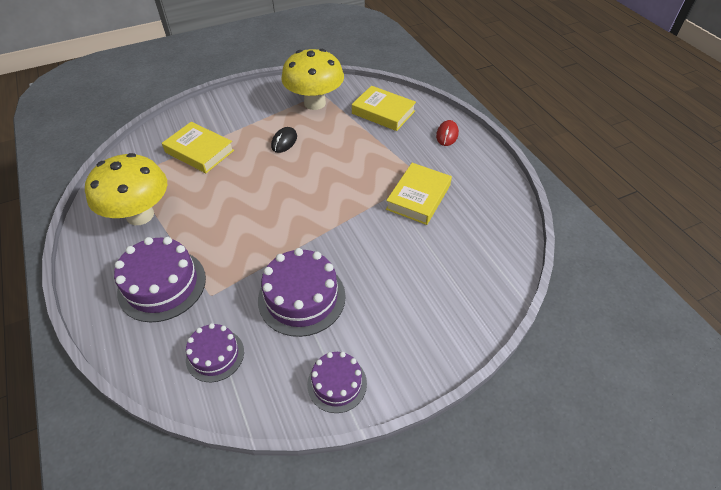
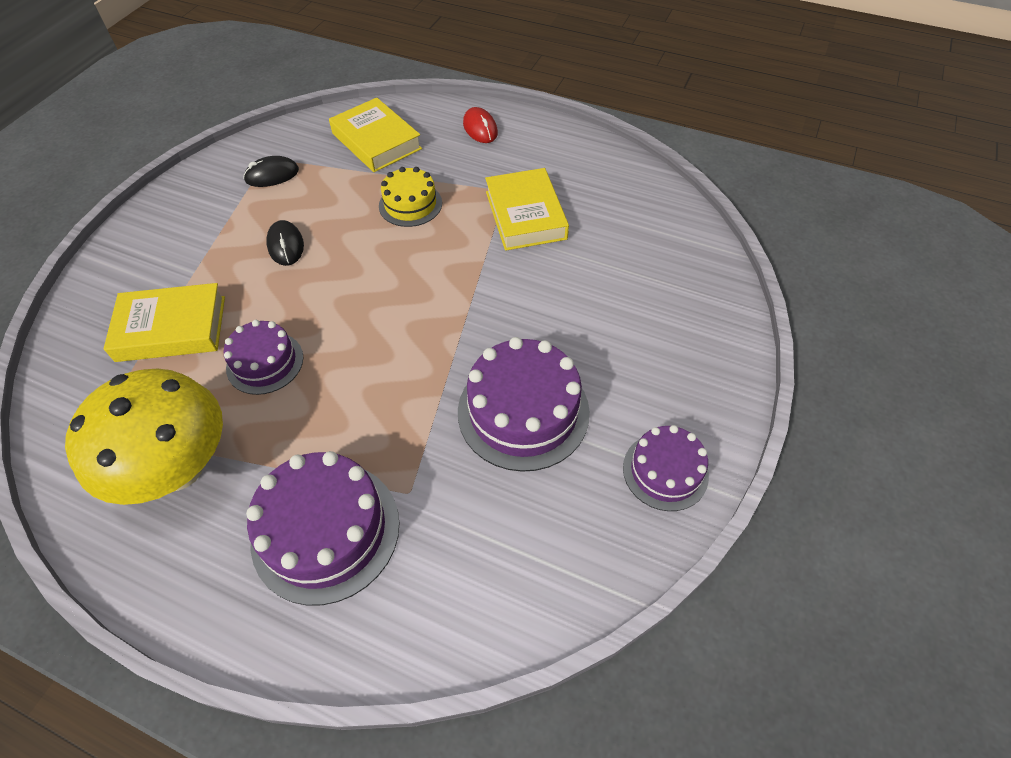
camera: 40 degrees left, 5 degrees up
purple cake [186,323,244,382] -> purple cake moved to [224,320,303,395]
yellow mushroom [281,49,344,110] -> black mouse [243,156,299,187]
yellow book [352,86,416,131] -> yellow book turned 60 degrees clockwise [329,98,422,172]
none -> yellow cake [379,167,442,227]

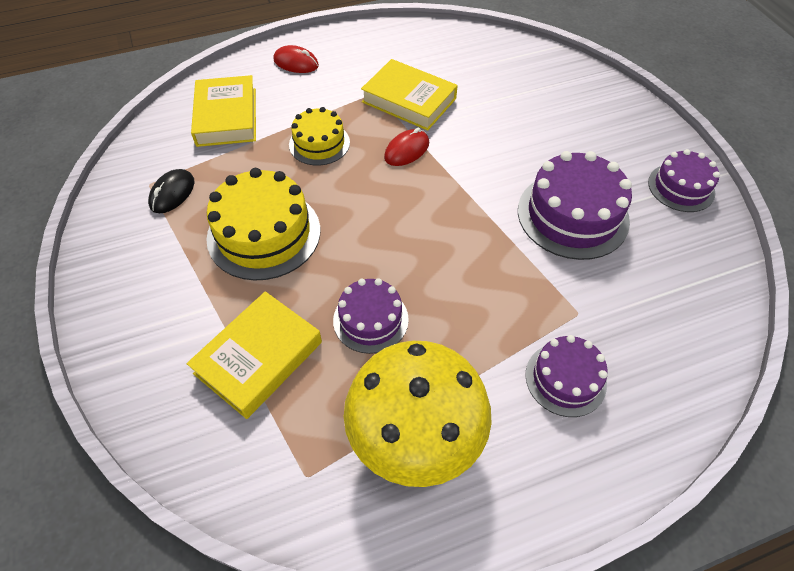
camera: 45 degrees left, 0 degrees up
purple cake [246,451,400,606] -> purple cake [525,335,608,417], size x0.61
black mouse [266,220,304,266] -> yellow cake [206,168,320,281]
yellow book [329,98,422,172] -> yellow book turned 75 degrees clockwise [191,75,256,147]
none -> red mouse [384,128,429,166]

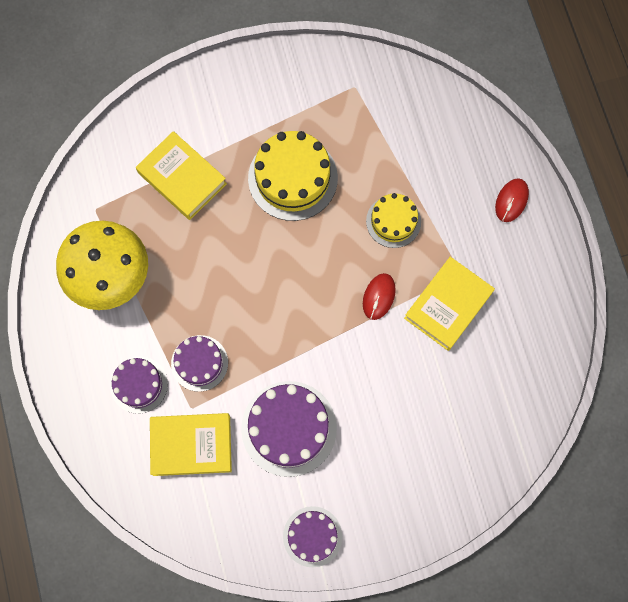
camera: 95 degrees right, 20 degrees up
black mouse [148,169,194,213] -> none
yellow book [191,75,256,147] -> yellow book moved to [150,413,232,476]
purple cake [333,278,409,354] -> purple cake moved to [171,335,228,392]
red mouse [384,128,429,166] -> red mouse turned 60 degrees clockwise [363,273,396,320]

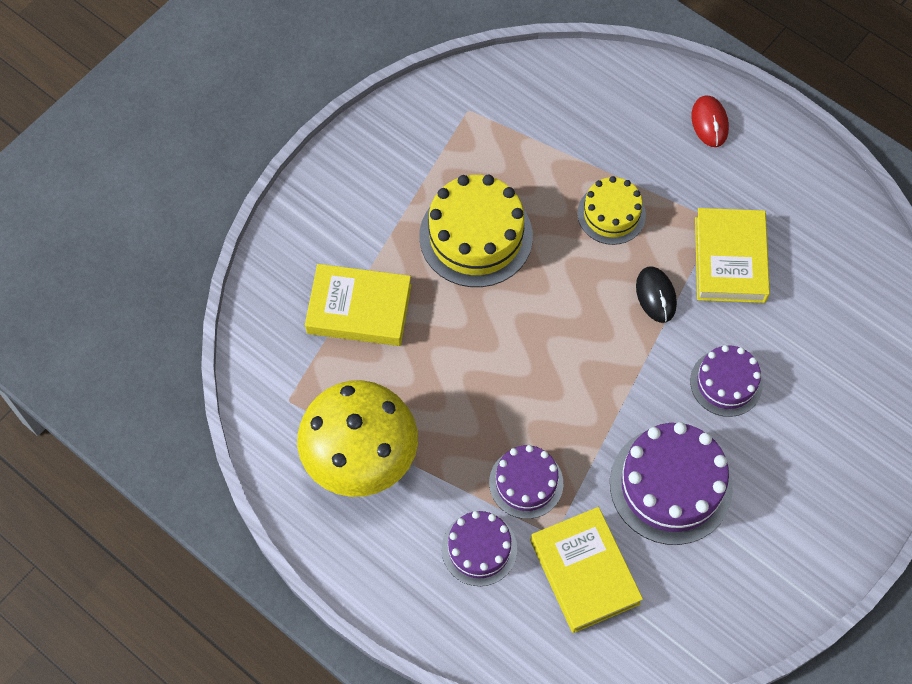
camera: 35 degrees left, 10 degrees down
yellow book [150,413,232,476] -> yellow book turned 75 degrees counterclockwise [531,507,643,633]
purple cake [283,506,342,567] -> purple cake moved to [690,345,763,417]
red mouse [363,273,396,320] -> black mouse [636,266,677,323]

